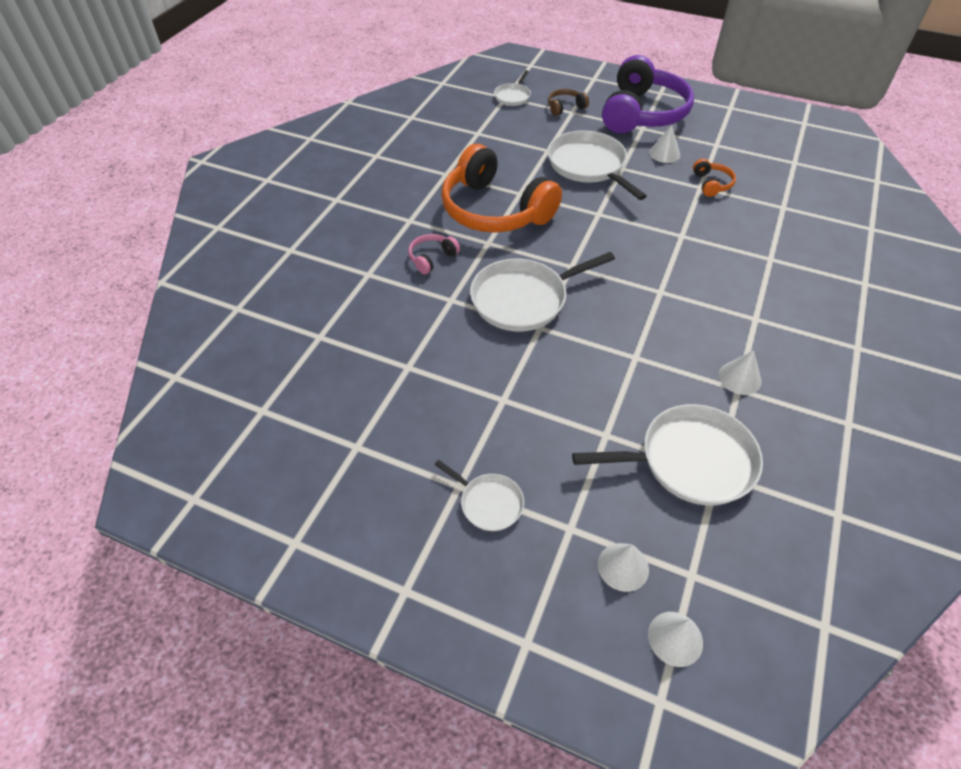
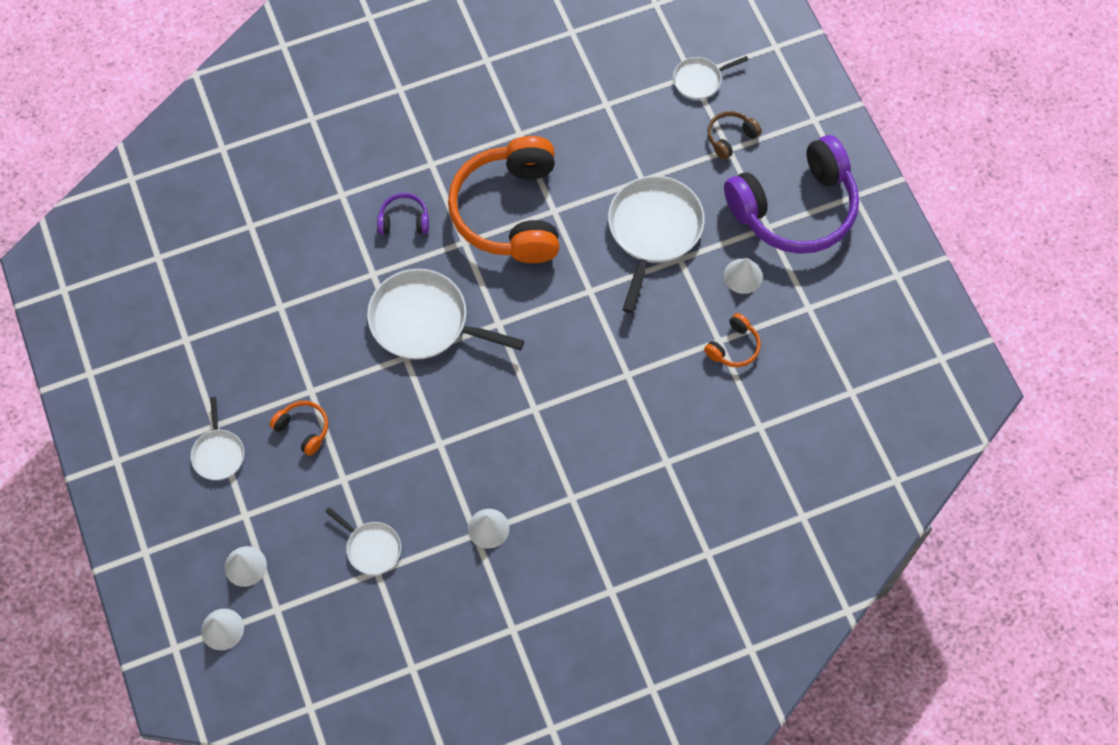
camera: 45 degrees right, 15 degrees up
pink headphones [408,234,460,274] -> purple headphones [377,193,429,234]
brown headphones [548,89,589,116] -> brown headphones turned 60 degrees counterclockwise [707,111,762,160]
white pan [572,404,763,506] -> white pan [325,507,401,575], size x0.52
none -> orange headphones [270,401,328,456]

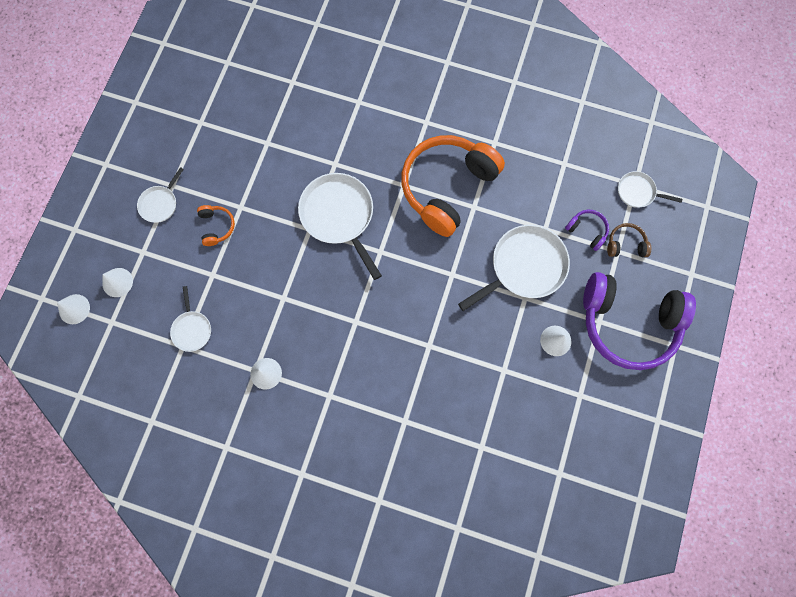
camera: 40 degrees right, 10 degrees up
purple headphones [377,193,429,234] -> purple headphones moved to [565,210,609,251]
orange headphones [704,313,761,367] -> none

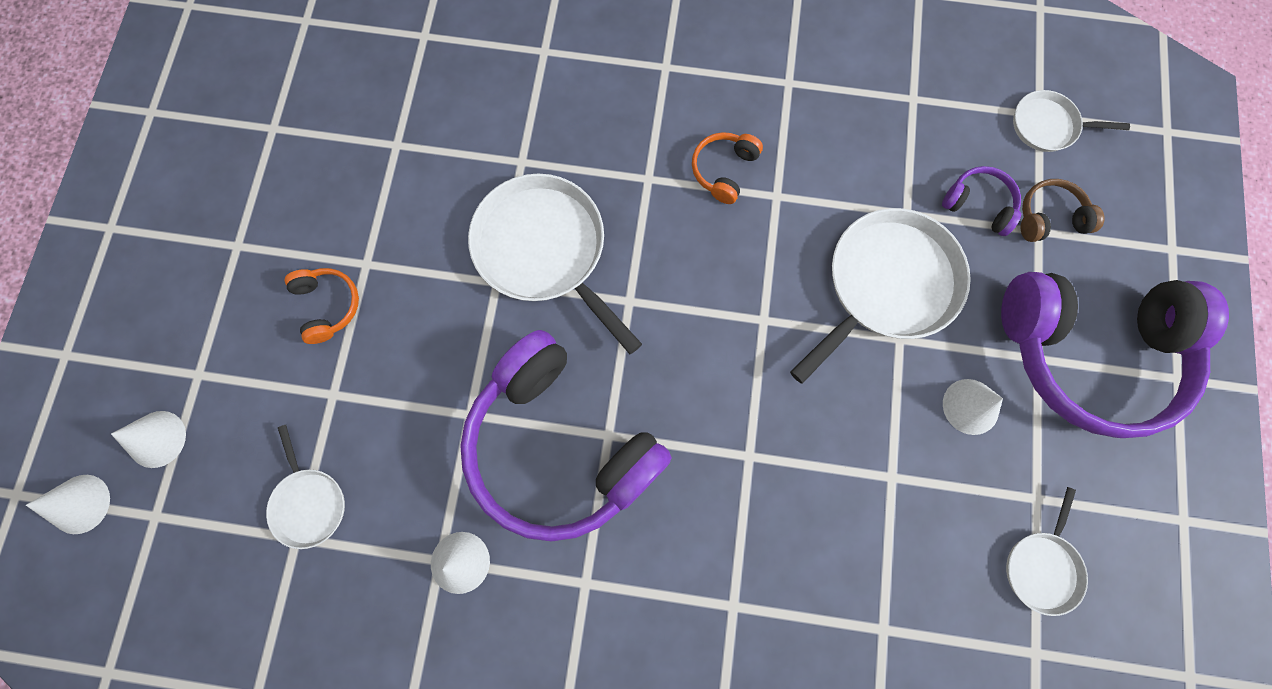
camera: 10 degrees left, 0 degrees up
white pan [137,167,184,223] -> white pan moved to [1006,487,1088,616]
orange headphones [401,135,505,237] -> orange headphones [692,132,763,204], size x0.41
none -> purple headphones [460,330,672,542]

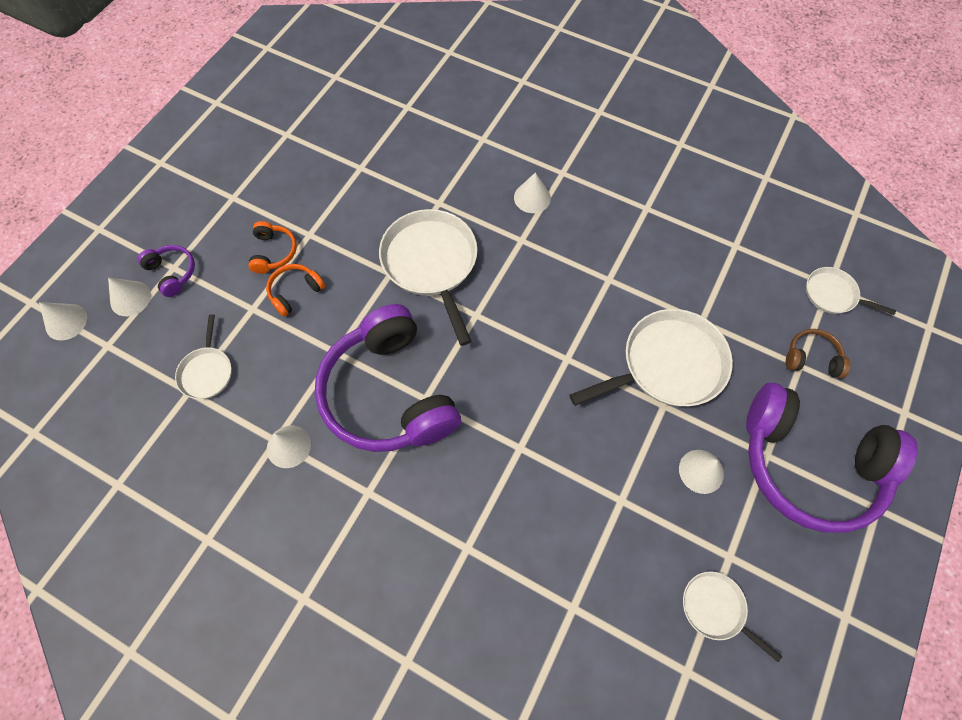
camera: 20 degrees right, 10 degrees down
orange headphones [692,132,763,204] -> orange headphones moved to [266,264,325,317]
purple headphones [942,166,1021,236] -> purple headphones moved to [137,245,195,297]
white pan [1006,487,1088,616] -> white pan turned 90 degrees clockwise [683,571,782,662]
none -> white cone [514,172,551,213]

